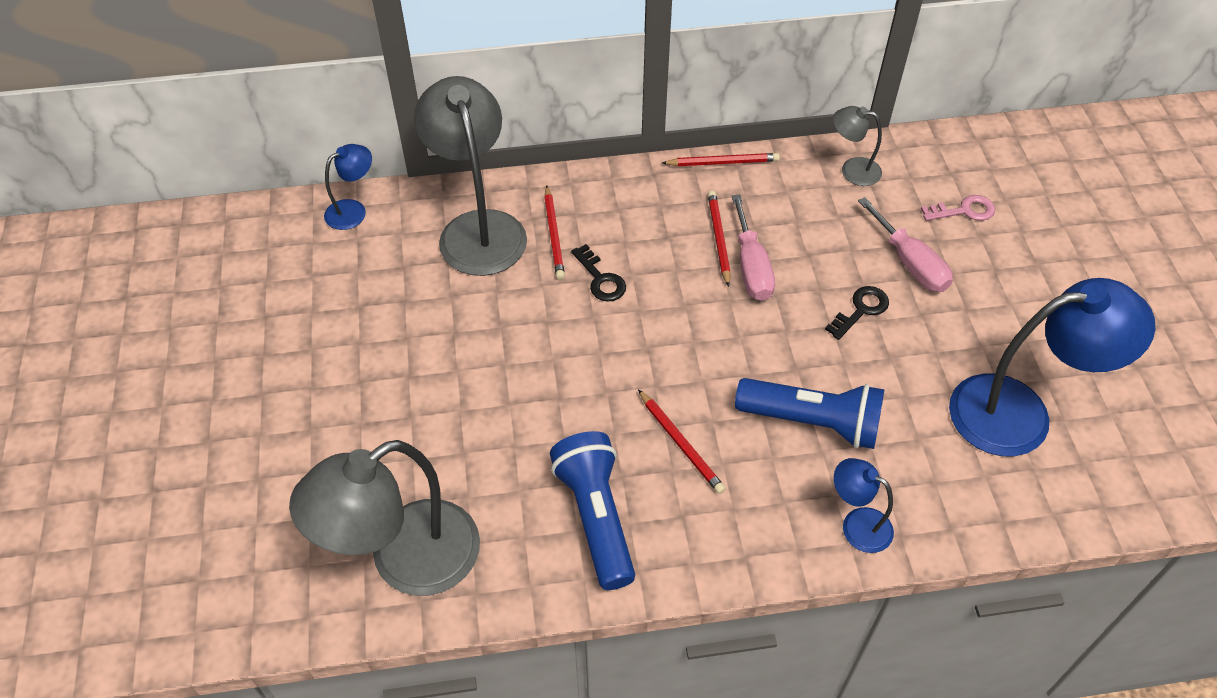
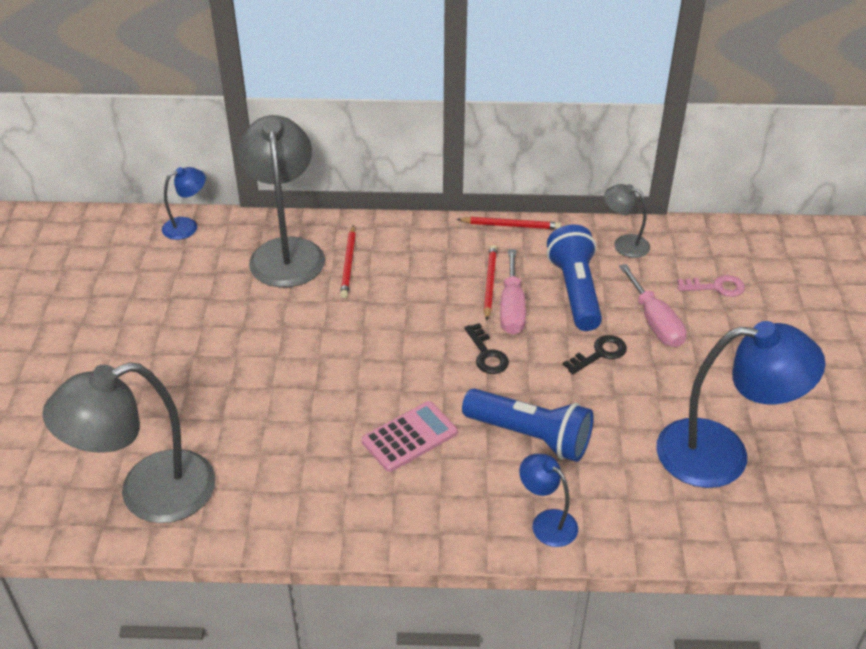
camera: 10 degrees right, 10 degrees down
blue flashlight [550,431,635,590] -> blue flashlight moved to [547,225,602,331]
black key [571,244,626,302] -> black key moved to [465,323,509,374]
red pencil [638,389,726,494] -> pink calculator [361,401,458,472]

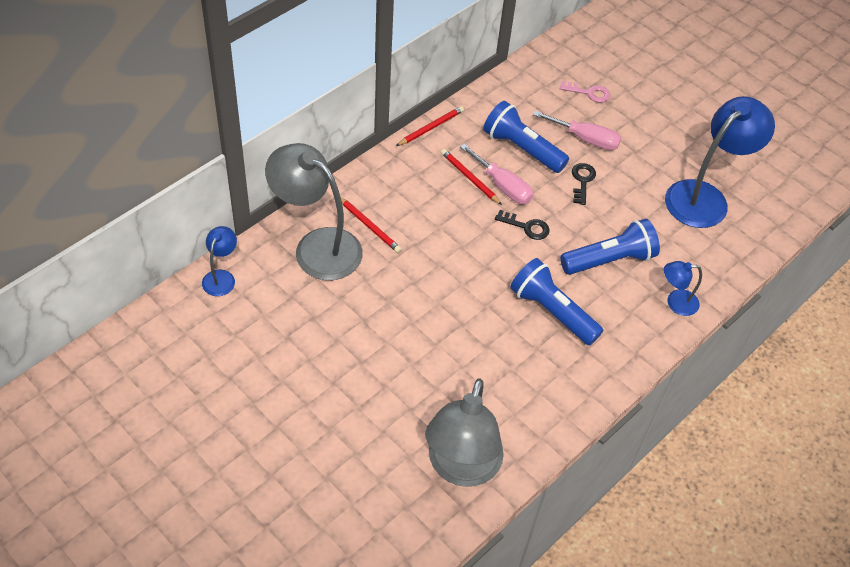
camera: 50 degrees left, 10 degrees up
pink calculator [361,401,458,472] -> blue flashlight [510,258,603,346]
grey lamp [604,184,650,258] -> none
pink key [677,275,745,297] -> pink key turned 60 degrees clockwise [560,81,610,103]

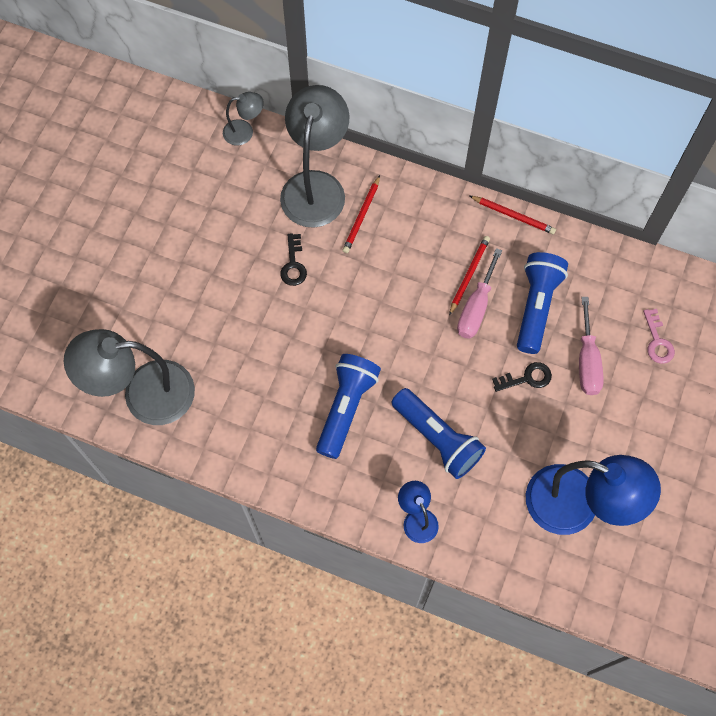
camera: 70 degrees right, 15 degrees up
blue lamp [202,226,237,296] -> grey lamp [223,92,264,146]
black key [495,210,550,240] -> black key moved to [280,233,307,286]

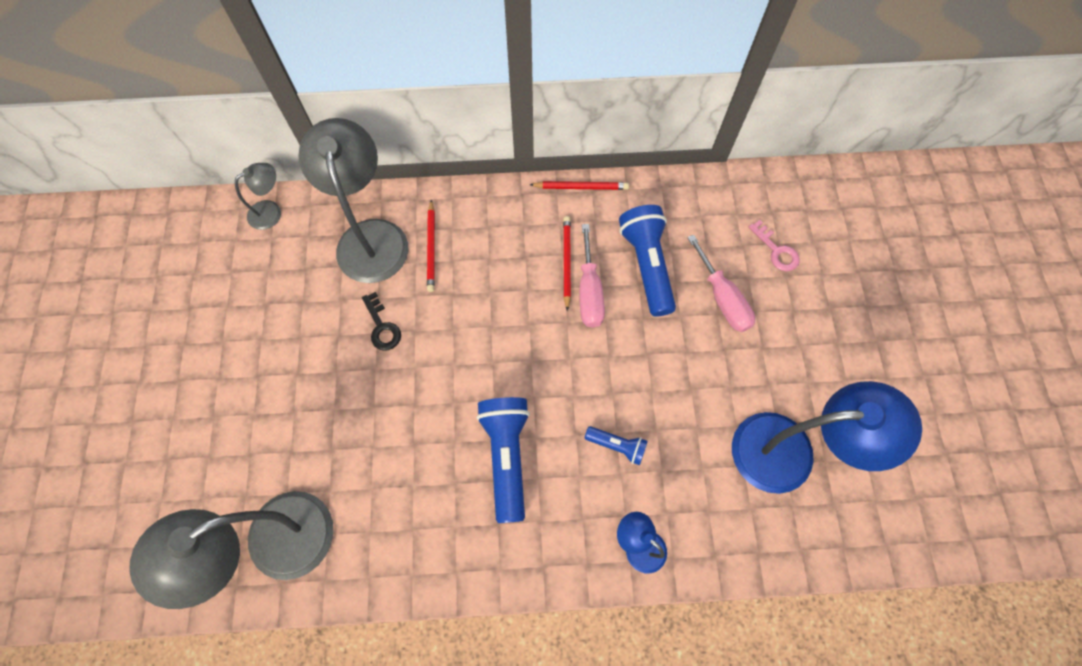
camera: 25 degrees left, 0 degrees up
blue flashlight [392,388,486,479] -> blue flashlight [585,426,648,465], size x0.52
black key [492,362,552,392] -> none

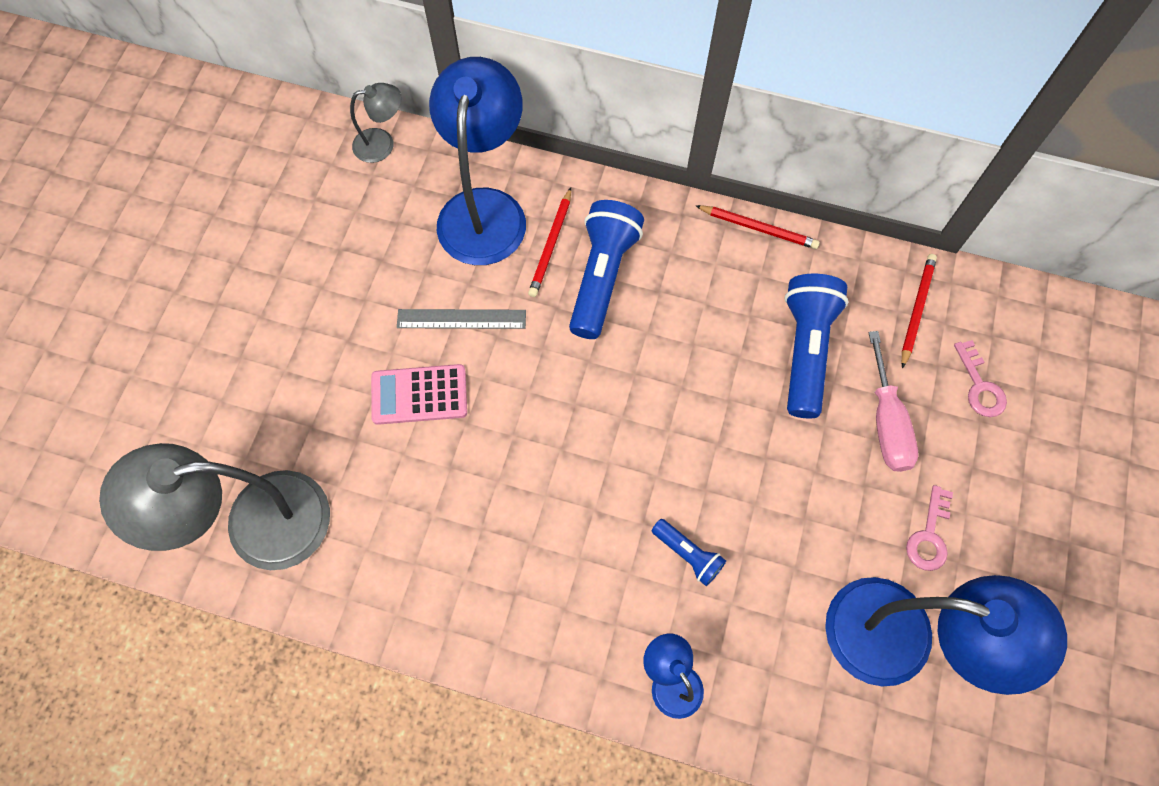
camera: 20 degrees right, 0 degrees up
grey lamp [299,118,408,283] -> blue lamp [429,57,526,265]
black key [362,292,401,350] -> grey ruler [397,309,526,329]
blue flashlight [477,397,530,523] -> blue flashlight moved to [569,200,644,339]
red pencil [563,216,571,311] -> red pencil moved to [902,254,937,369]
pink screwdriver [579,224,605,328] -> none
none -> pink calculator [371,364,467,425]
none -> pink key [906,485,953,571]

